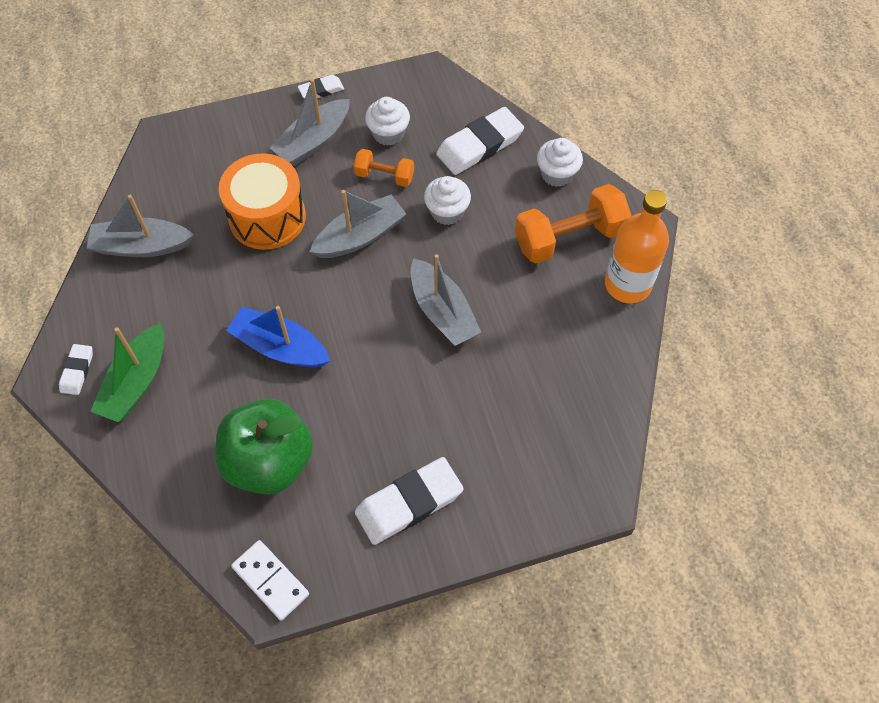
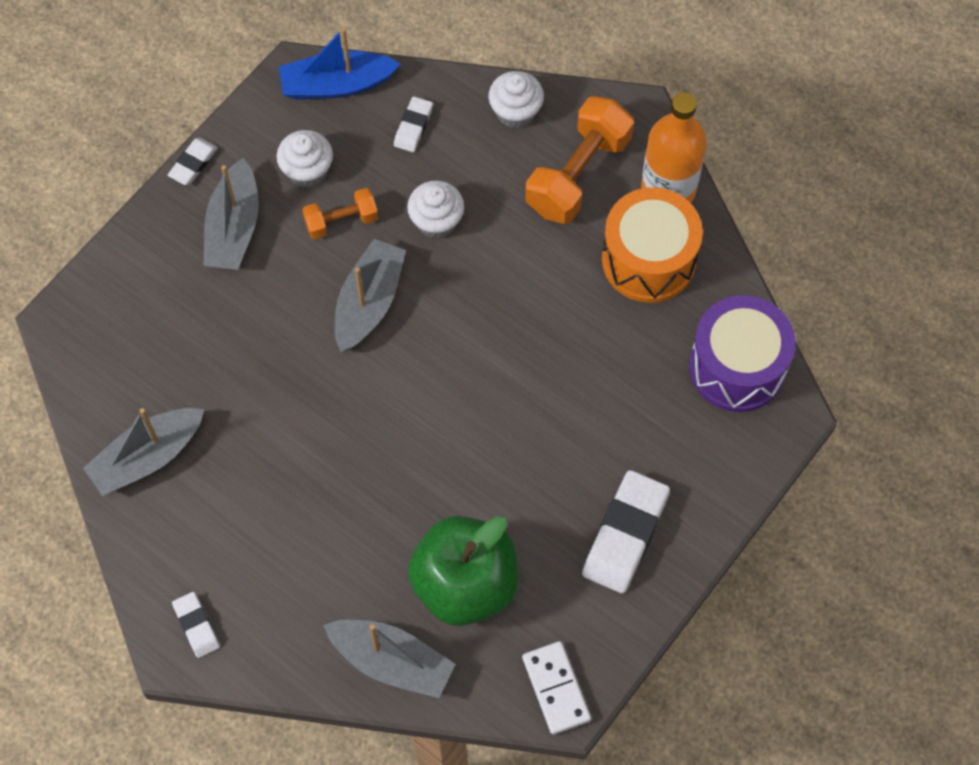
camera: 35 degrees left, 5 degrees up
green boat [90,323,164,422] -> none
orange drum [219,153,306,250] -> orange drum moved to [602,187,703,303]
blue boat [226,306,330,367] -> blue boat moved to [279,27,401,100]
white domino [231,540,309,620] -> white domino turned 60 degrees clockwise [522,641,591,735]
grey boat [410,254,481,346] -> grey boat moved to [323,620,455,698]
white eraser [436,107,524,175] -> white eraser [394,96,433,152], size x0.52
none -> purple drum [689,295,795,412]

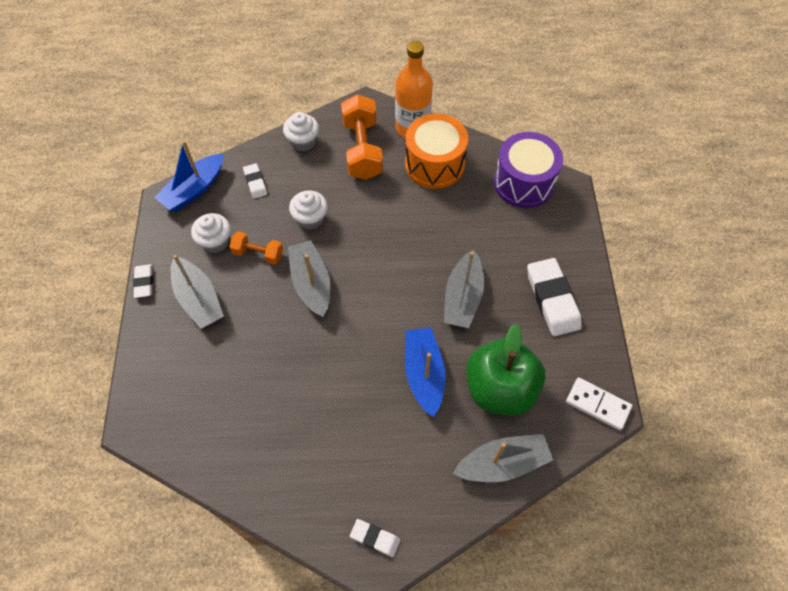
camera: 40 degrees left, 5 degrees down
grey boat [83,408,204,496] -> grey boat moved to [444,249,484,328]
orange dumbbell [302,188,378,239] -> orange dumbbell turned 75 degrees clockwise [230,231,283,265]
none -> blue boat [405,327,446,417]

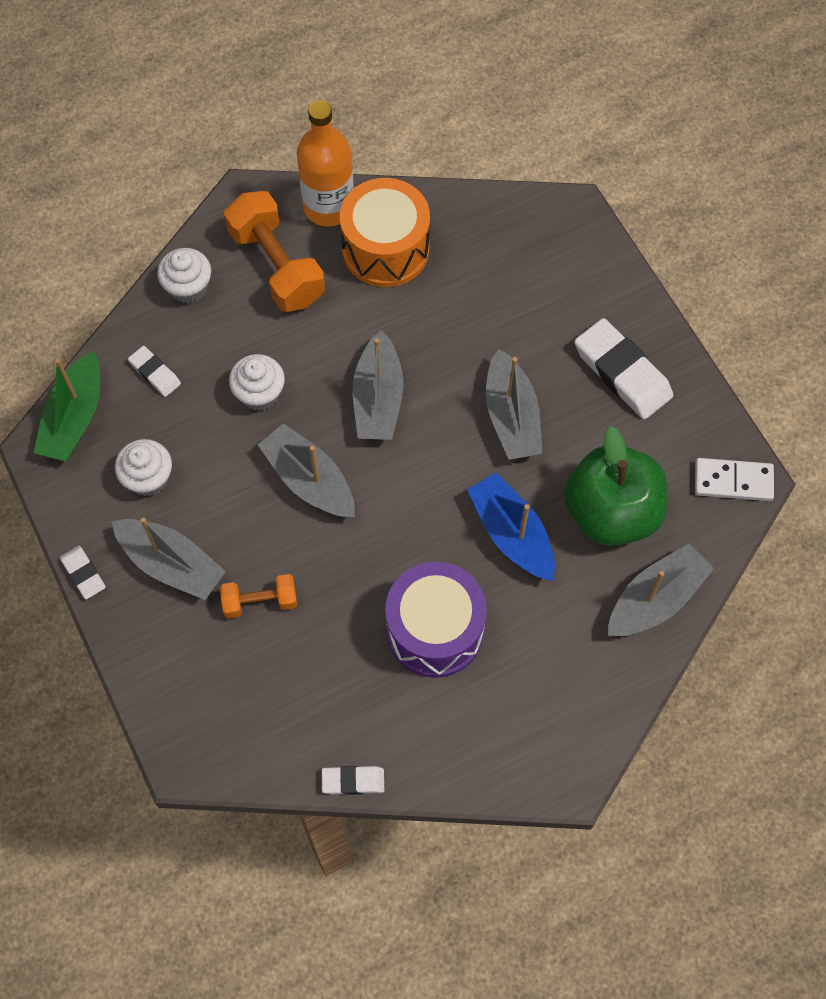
camera: 25 degrees left, 5 degrees up
blue boat [154,141,224,211] -> green boat [33,351,100,461]
orange dumbbell [230,231,283,265] -> orange dumbbell moved to [220,574,297,619]
white eraser [350,519,400,557] -> white eraser moved to [322,766,384,795]
purple drum [494,132,563,208] -> purple drum moved to [385,562,487,678]
none -> grey boat [353,330,404,440]

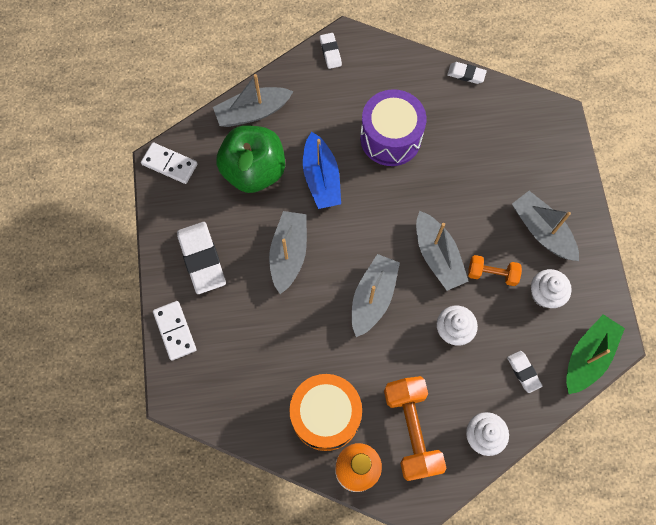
camera: 160 degrees left, 5 degrees up
white eraser [60,546,106,599] -> white eraser moved to [320,33,342,69]
orange dumbbell [220,574,297,619] -> orange dumbbell moved to [468,255,522,286]
none -> white domino [153,301,196,361]

